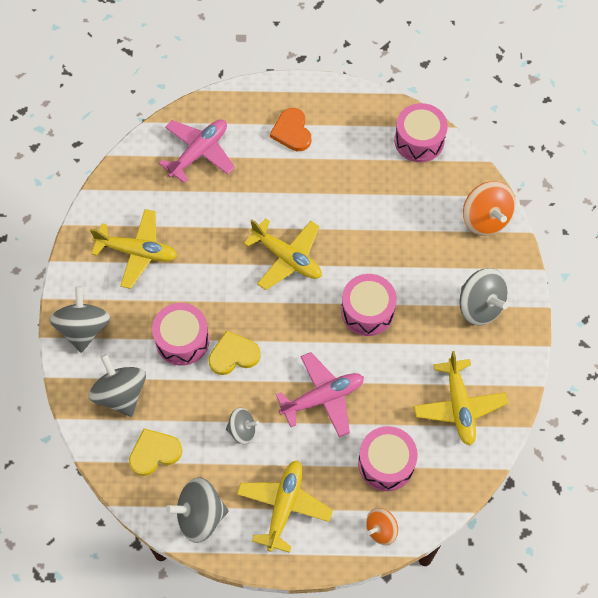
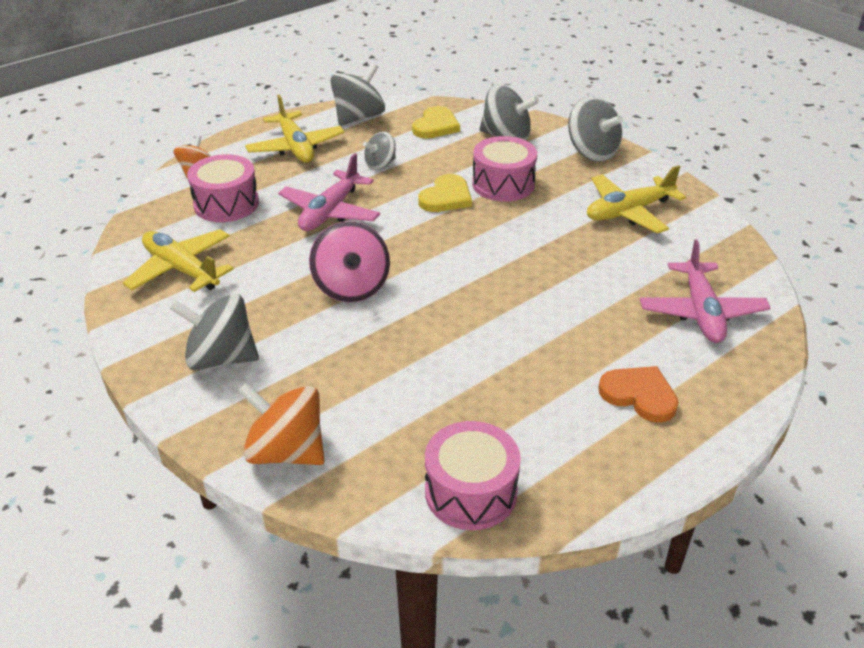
camera: 140 degrees right, 25 degrees down
yellow plane [244,218,322,290] -> none
pink drum [341,274,397,336] -> pink spinning top [309,221,390,302]

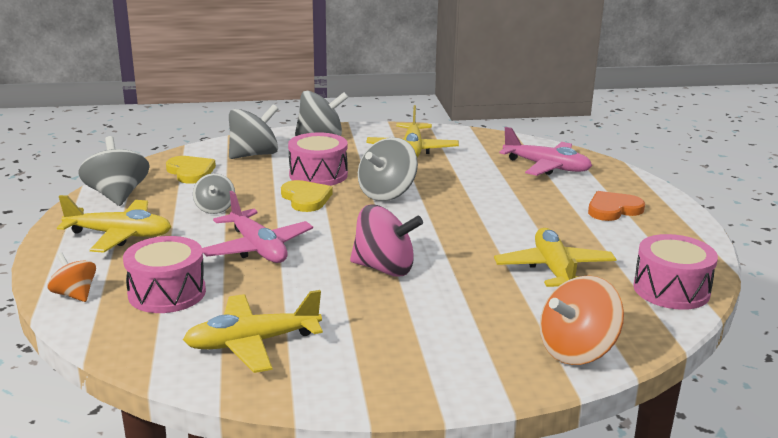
camera: 60 degrees left, 15 degrees down
grey spinning top [170,294,259,370] -> grey spinning top moved to [358,137,418,201]
none -> yellow plane [494,228,616,287]

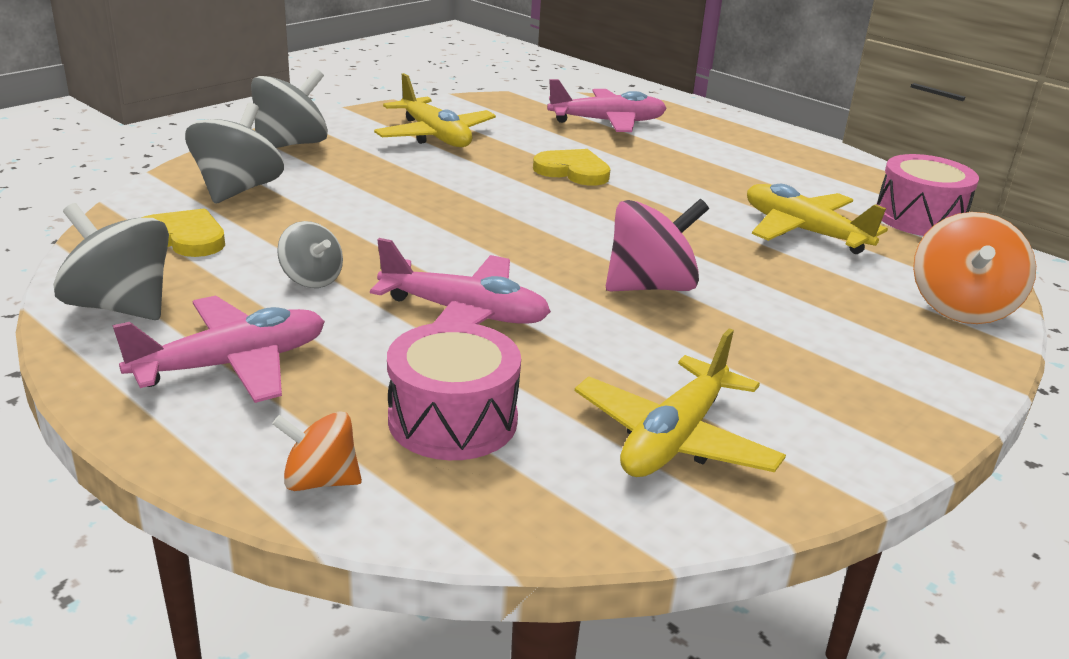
camera: 40 degrees left, 5 degrees up
yellow plane [57,195,171,253] -> pink plane [112,296,325,403]
yellow heart [281,180,333,212] -> yellow heart moved to [533,149,610,186]
pink drum [288,133,348,186] -> none
grey spinning top [358,137,418,201] -> none
orange heart [588,191,645,221] -> none

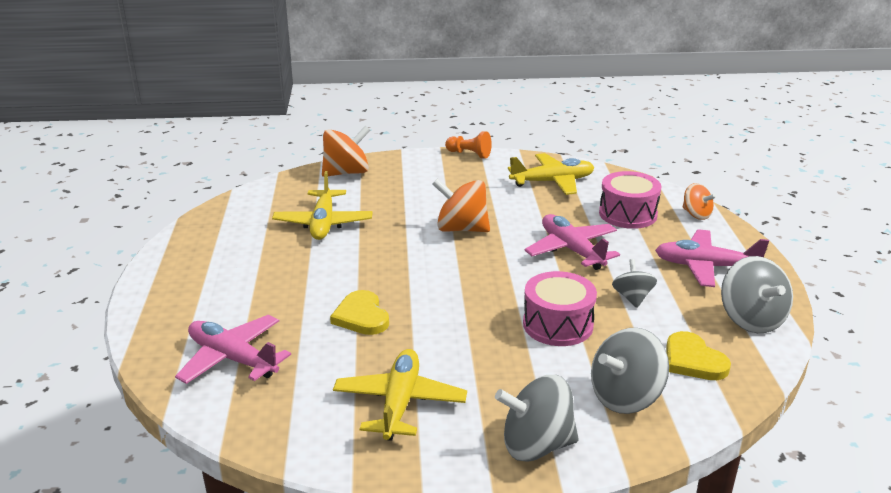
camera: 135 degrees left, 0 degrees up
pink spinning top [606,199,709,292] -> orange spinning top [432,178,490,232]
pink drum [877,154,979,236] -> pink drum moved to [523,271,597,346]
none -> orange pawn [445,131,492,159]

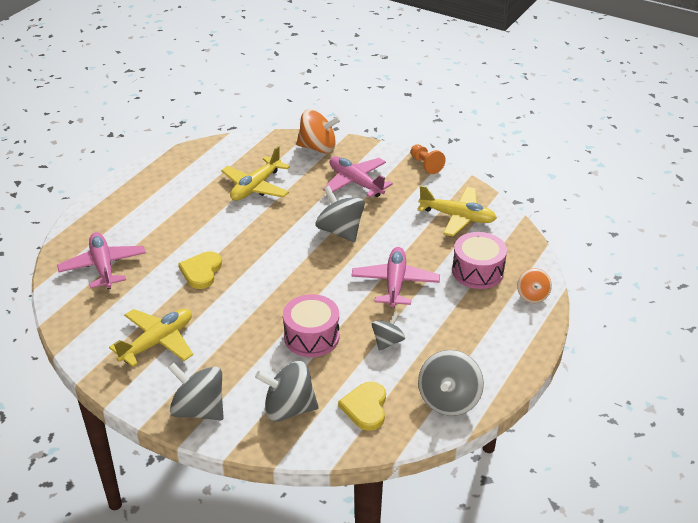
camera: 35 degrees right, 10 degrees up
orange spinning top [432,178,490,232] -> grey spinning top [316,186,365,242]
pink plane [655,229,769,287] -> pink plane moved to [323,156,393,197]

